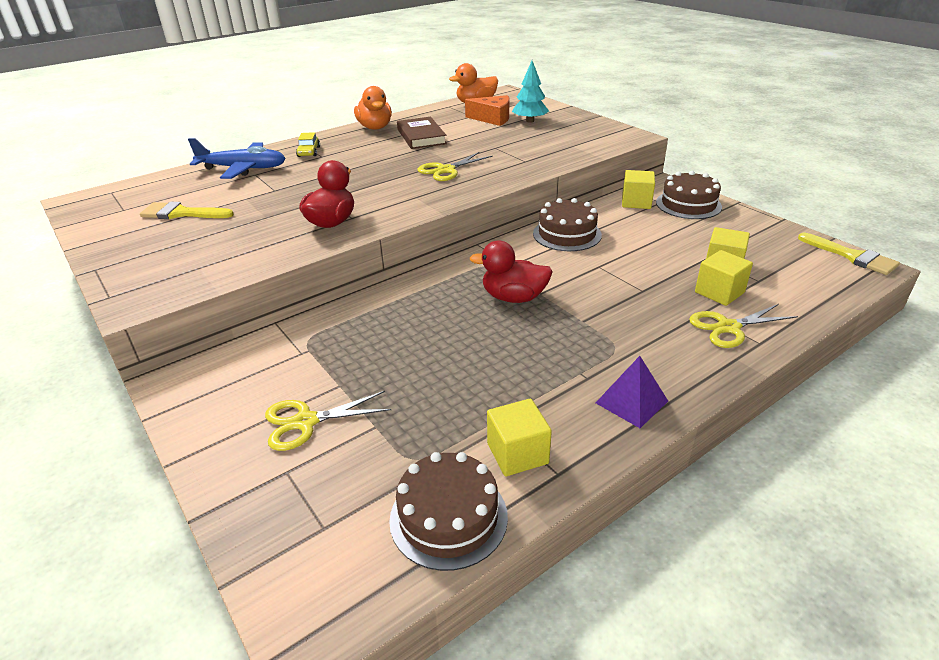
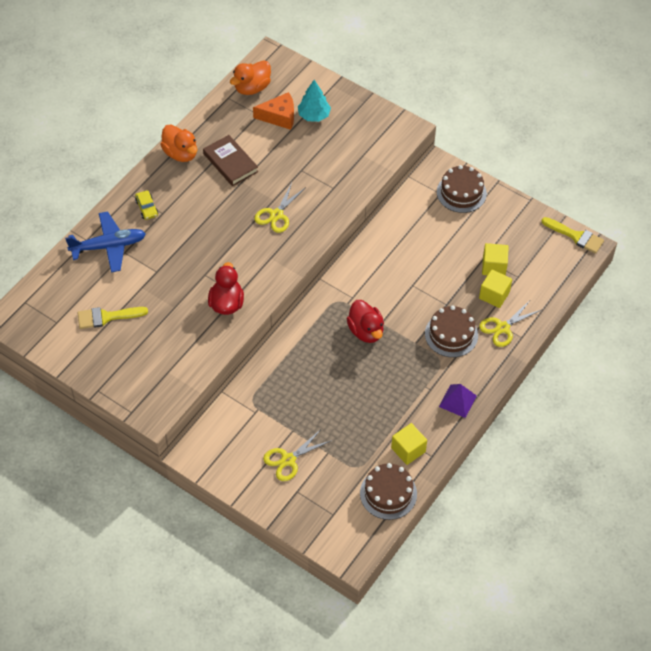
camera: 20 degrees left, 20 degrees up
red duck [470,241,553,303] -> red duck turned 105 degrees counterclockwise [347,300,384,343]
brown cake [533,198,602,251] -> brown cake moved to [425,306,478,357]
yellow cube [622,170,655,209] -> none

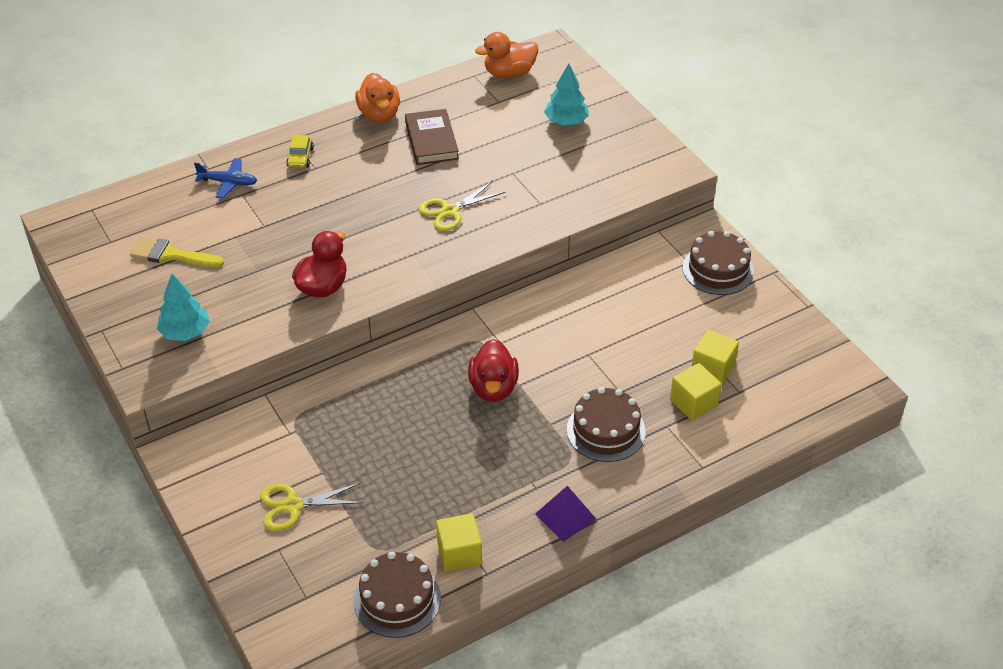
camera: 25 degrees right, 10 degrees down
blue plane [65,211,146,273] -> blue plane [194,158,257,198], size x0.61
orange cheese [253,92,294,130] -> none
yellow scissors [479,300,541,347] -> none
yellow brush [541,217,604,254] -> none
none -> turquoise tree [157,274,210,341]

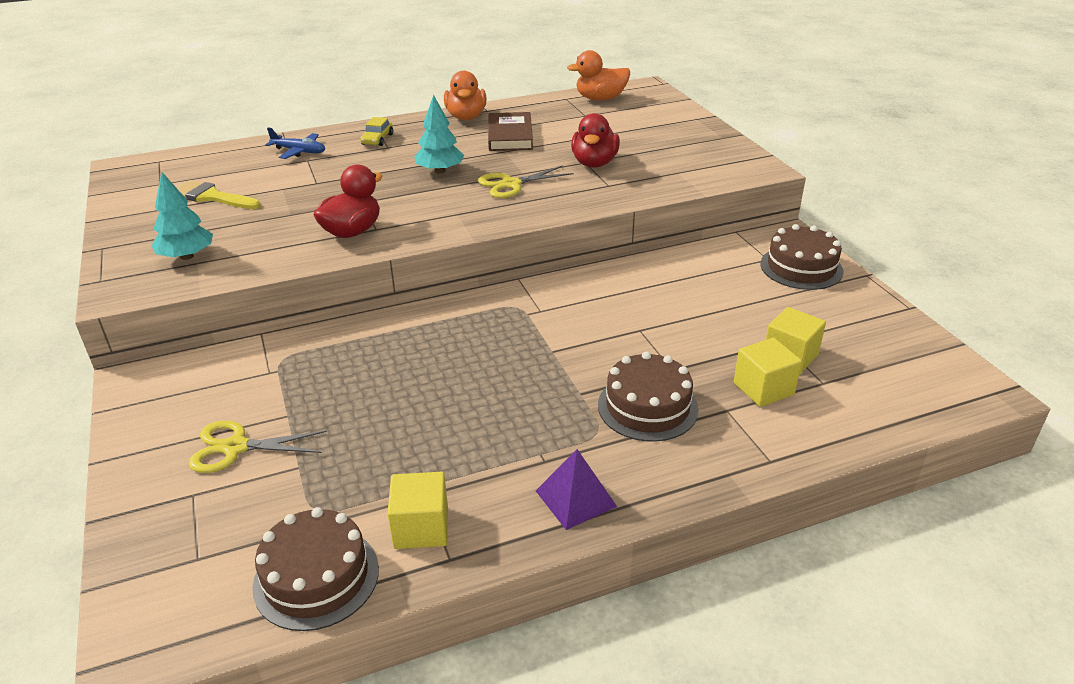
camera: 10 degrees right, 10 degrees down
red duck [468,339,519,402] -> red duck moved to [571,113,620,168]
turquoise tree [544,64,589,126] -> turquoise tree moved to [414,95,464,174]

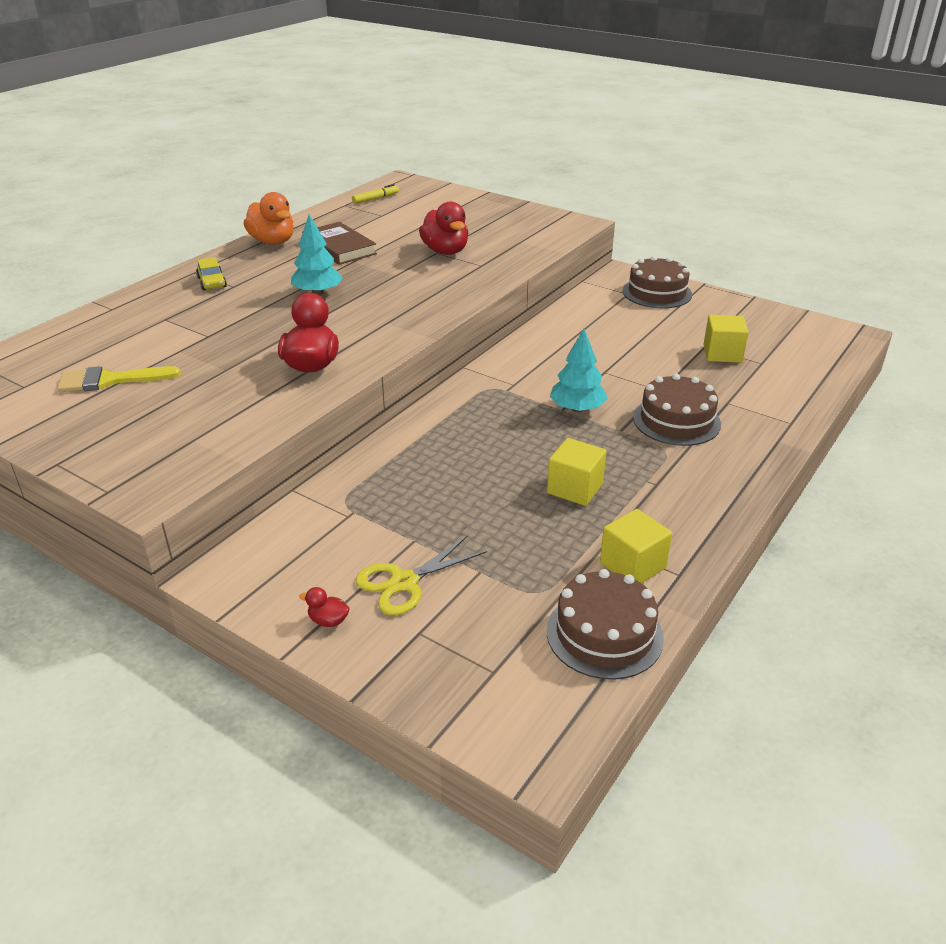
camera: 35 degrees left, 0 degrees up
turquoise tree [151,172,213,260] -> turquoise tree moved to [550,329,608,412]
blue plane [265,128,325,159] -> none
yellow scissors [478,165,573,198] -> none
purple pyramid [536,449,617,530] -> none
orange duck [567,50,630,101] -> yellow marker [352,184,399,204]
yellow cube [734,338,802,407] -> yellow cube moved to [547,438,607,506]
none -> red duck [299,587,350,627]

